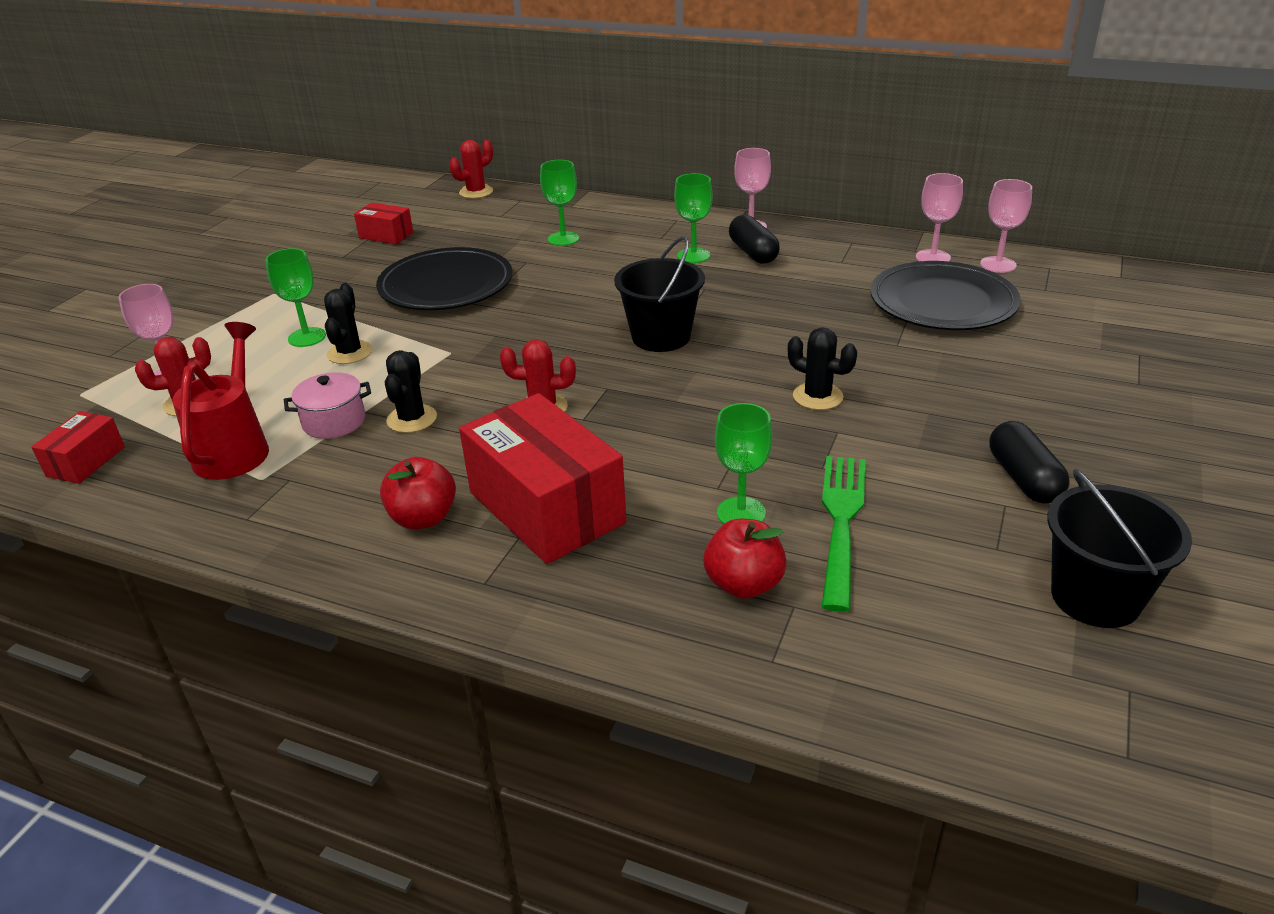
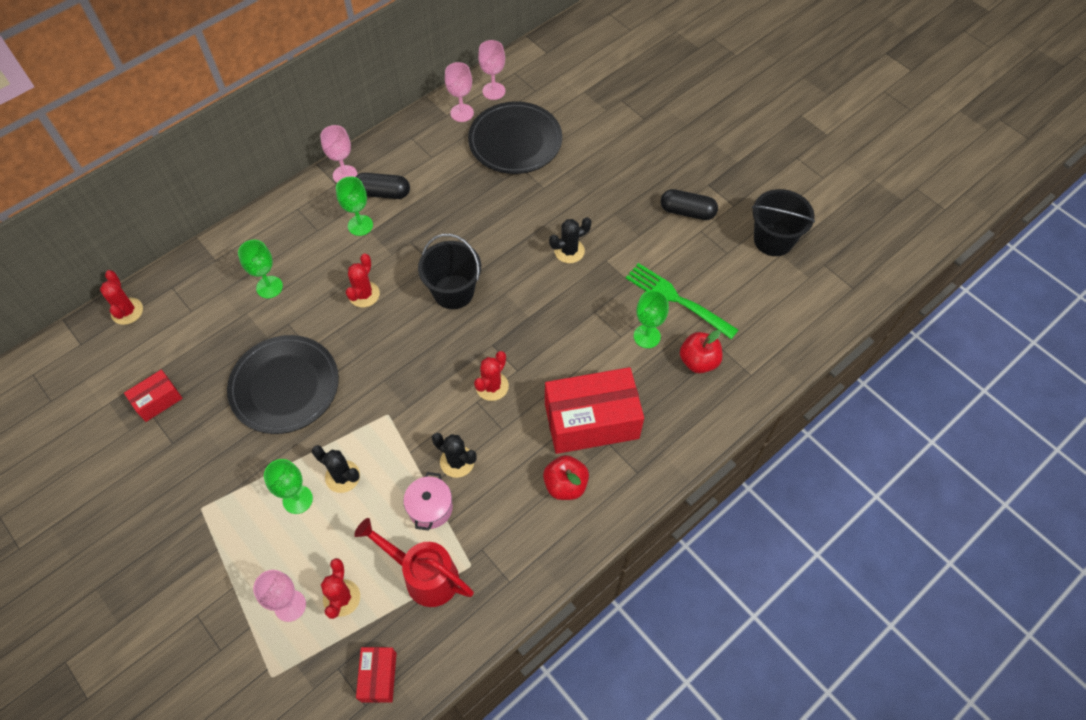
camera: 65 degrees left, 25 degrees up
red box [31,411,125,484] -> red box turned 45 degrees clockwise [356,647,397,703]
none -> red cactus [346,254,380,307]

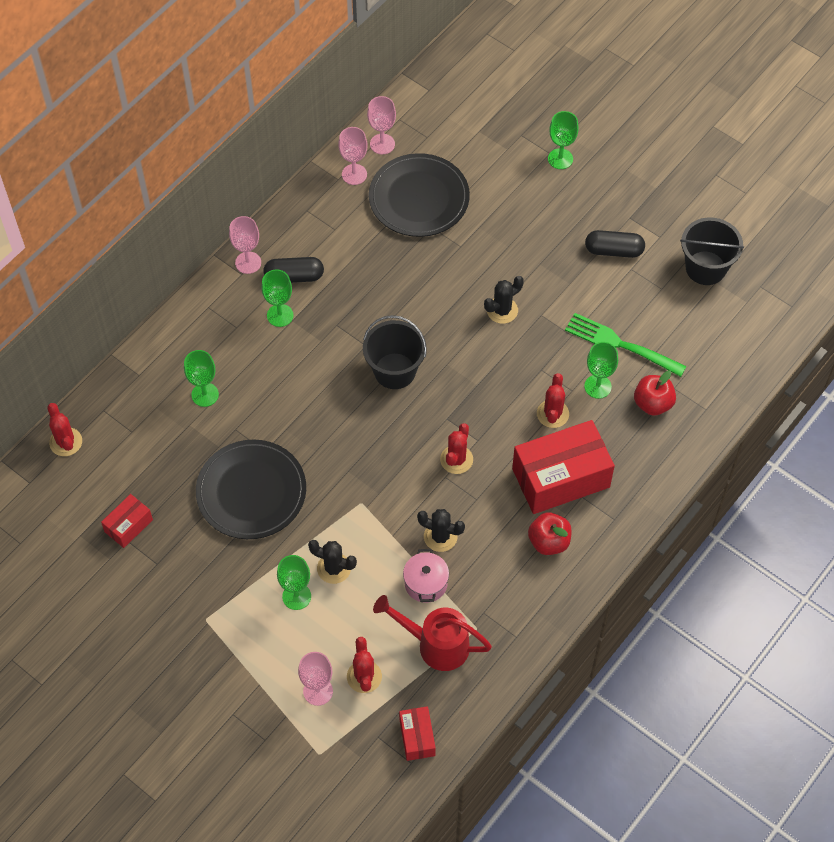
camera: 10 degrees left, 0 degrees up
red cactus [346,254,380,307] -> red cactus moved to [537,373,569,428]
none -> green goblet [548,111,579,169]

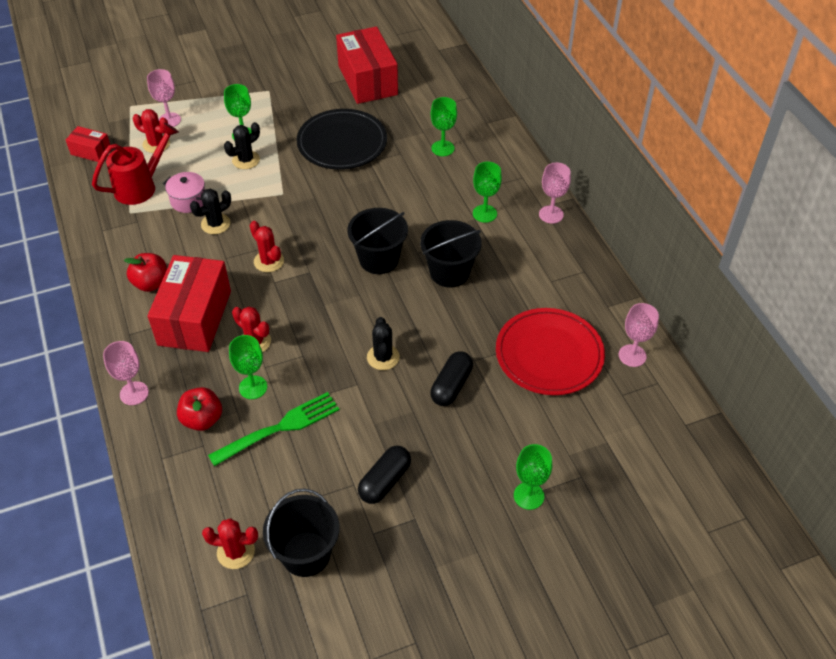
camera: 120 degrees right, 10 degrees down
red cactus [47,403,82,456] -> red cactus moved to [202,518,258,569]
red box [101,494,153,548] -> red box [336,27,398,104], size x2.05
black capsule [263,257,324,283] -> black capsule moved to [430,351,473,406]
pink goblet [338,127,367,185] -> pink goblet moved to [103,341,149,405]
black plate [369,153,470,237] -> red plate [496,308,605,395]
none -> black bucket [420,220,482,288]

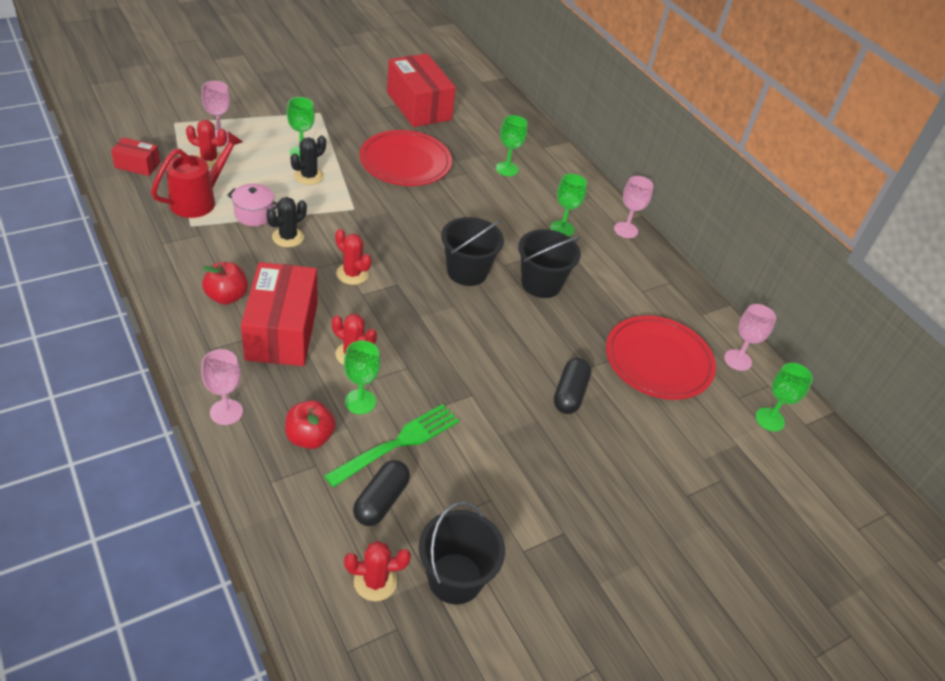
camera: 15 degrees left, 5 degrees down
black plate [296,109,387,170] -> red plate [360,130,452,186]
black capsule [358,446,411,504] -> black capsule moved to [353,460,410,526]
black cactus [367,317,400,370] -> none
green goblet [514,444,552,510] -> green goblet moved to [756,363,813,431]

